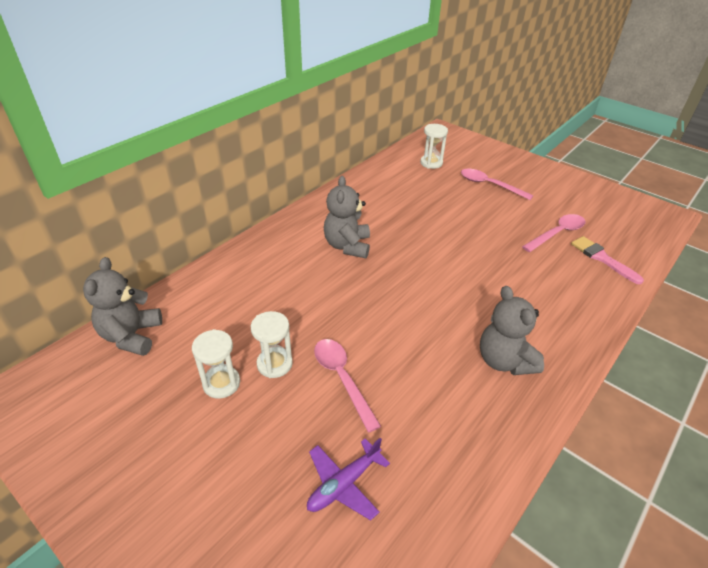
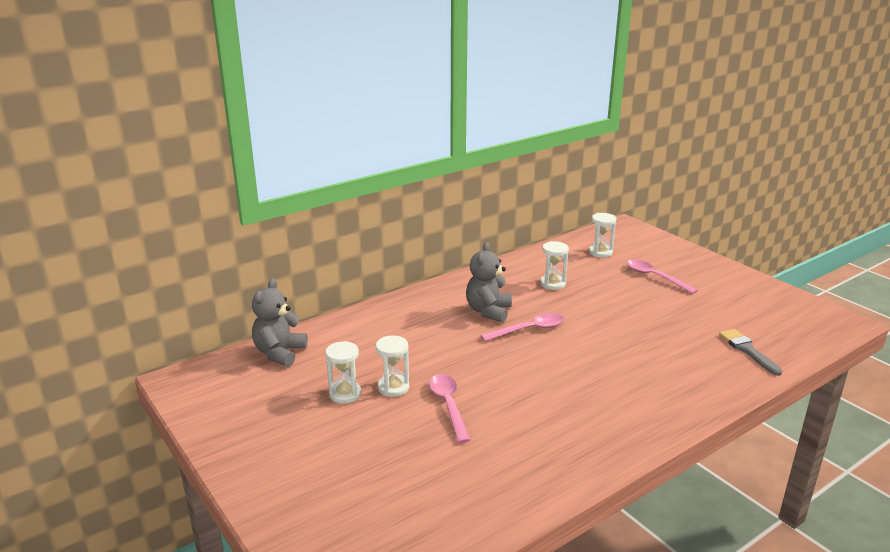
camera: 15 degrees right, 15 degrees down
purple plane [307,438,390,521] -> none
grey teddy bear [480,286,544,375] -> none
pink spoon [522,214,585,252] -> pink spoon moved to [480,313,564,341]
pink brush [571,236,644,284] -> grey brush [719,329,783,376]
none -> white hourglass [540,241,569,290]

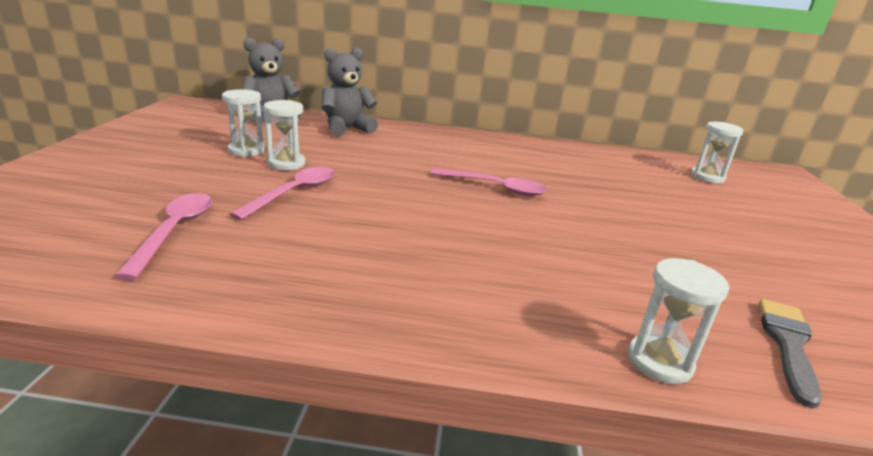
camera: 40 degrees right, 0 degrees up
grey teddy bear [466,242,512,323] -> grey teddy bear moved to [322,48,378,136]
white hourglass [540,241,569,290] -> white hourglass moved to [628,258,729,384]
pink spoon [627,259,698,294] -> pink spoon moved to [115,193,212,280]

